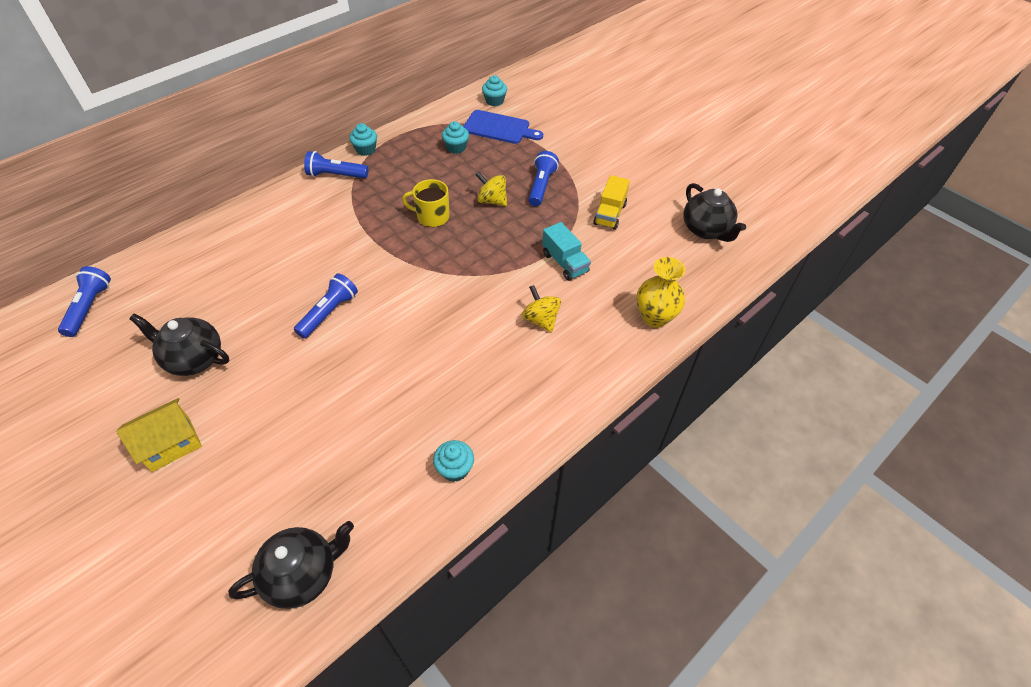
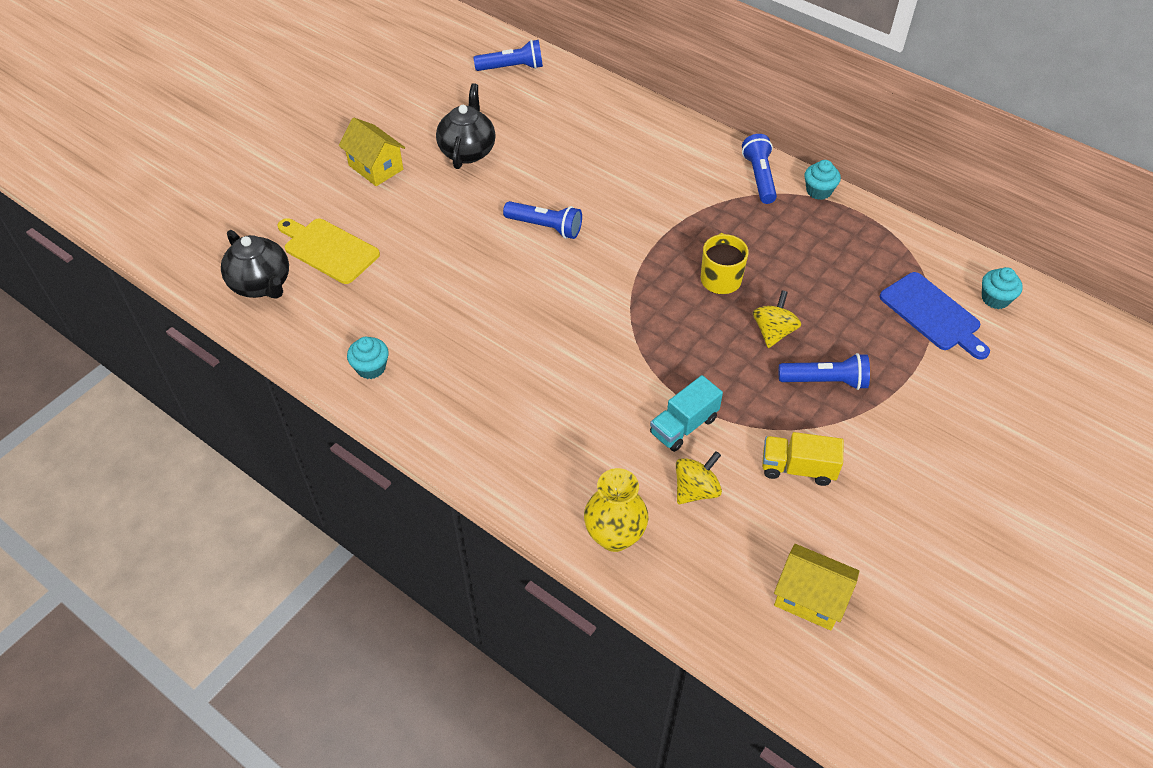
camera: 80 degrees right, 0 degrees up
turquoise cupcake [442,121,469,154] -> none
blue cutting board [463,110,543,144] -> blue cutting board turned 45 degrees counterclockwise [880,272,990,360]
yellow spinning top [522,285,561,332] -> yellow spinning top moved to [676,451,722,504]
black teapot [683,183,746,242] -> yellow house [774,544,859,631]
none -> yellow cutting board [277,218,380,284]

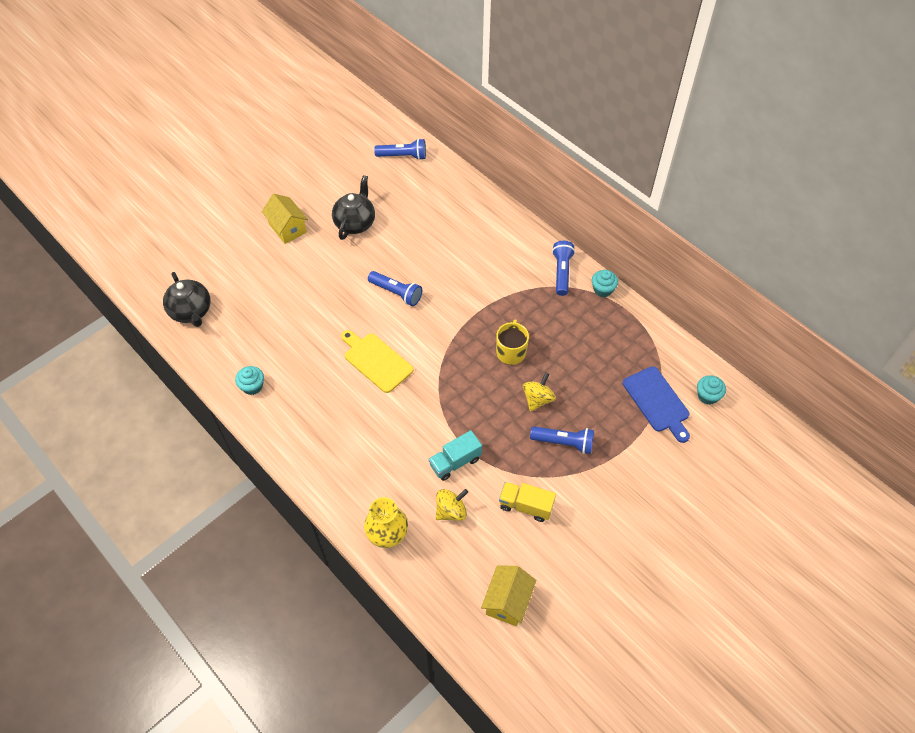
camera: 10 degrees right, 5 degrees up
yellow cutting board [277,218,380,284] -> yellow cutting board moved to [341,330,413,393]
yellow house [774,544,859,631] -> yellow house turned 75 degrees clockwise [481,565,536,626]

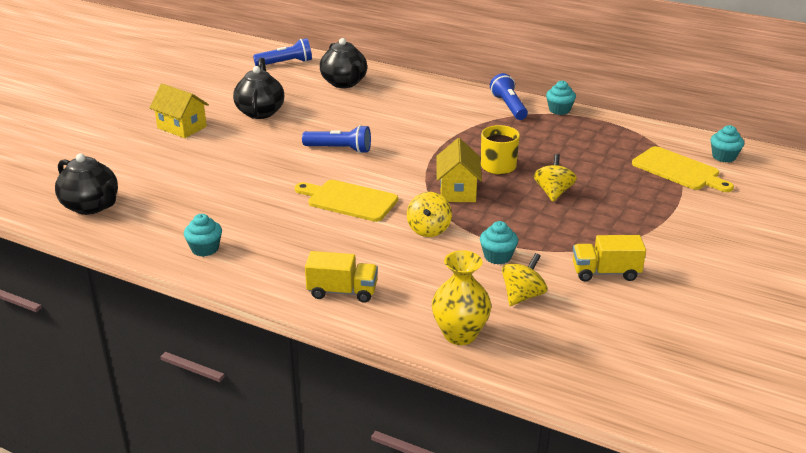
camera: 20 degrees left, 25 degrees down
turquoise truck [429,430,482,481] -> turquoise cupcake [480,221,518,264]
yellow house [481,565,536,626] -> yellow house moved to [436,138,482,202]
blue flashlight [530,426,594,454] -> none
blue cutting board [623,366,690,443] -> yellow cutting board [632,146,734,192]
none -> yellow truck [305,251,378,303]
none -> black teapot [320,38,367,88]
none -> yellow spinning top [407,192,452,237]

